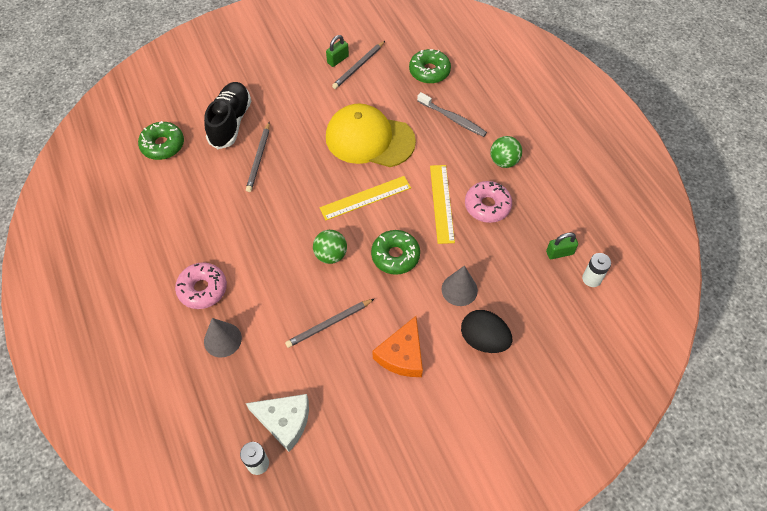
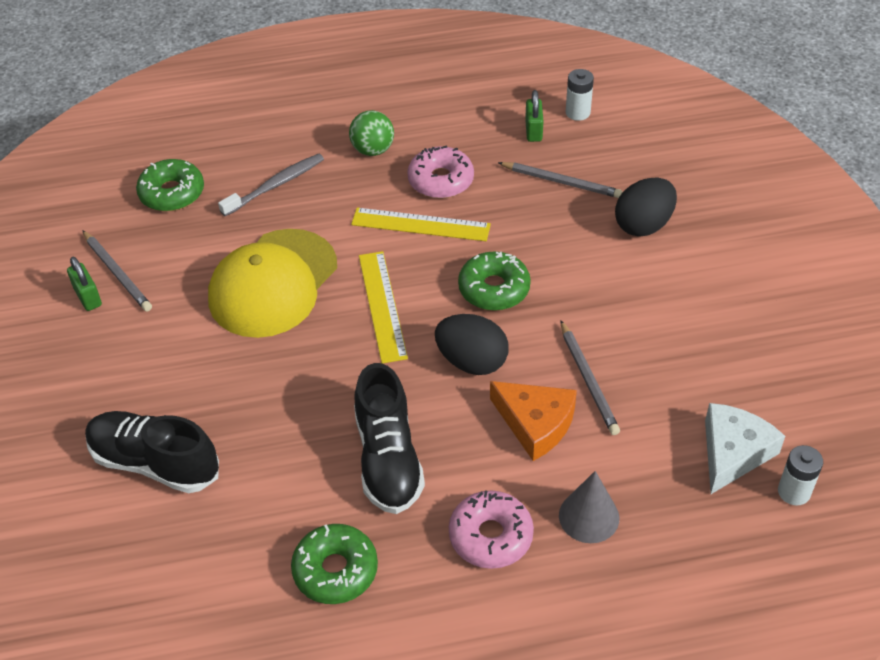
camera: 75 degrees left, 10 degrees down
green donut [138,121,184,160] -> green donut moved to [291,524,378,604]
grey pencil [246,122,270,192] -> grey pencil moved to [498,162,622,198]
green ball [313,230,347,264] -> black egg [435,314,509,375]
orange cheese [372,316,423,377] -> orange cheese moved to [490,381,577,461]
grey cone [442,266,478,306] -> none
none -> black shoe [354,363,425,514]

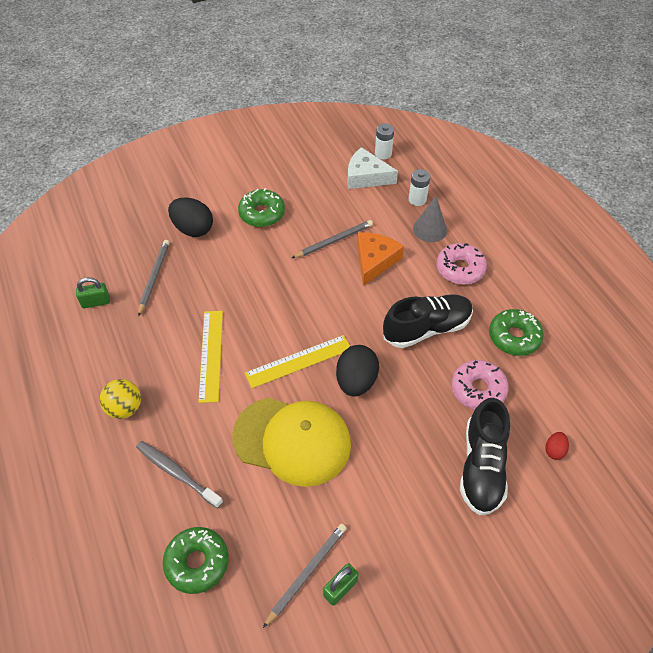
camera: 105 degrees left, 5 degrees up
green ball [349,110,394,156] -> yellow ball [100,379,141,419]
pink donut [407,146,474,199] -> pink donut moved to [452,360,509,410]
black egg [435,314,509,375] -> black egg moved to [336,345,379,397]
green donut [458,251,531,311] -> green donut moved to [238,188,285,227]
white battery [566,69,594,121] -> white battery moved to [409,169,430,206]
none -> red egg [545,432,569,460]

